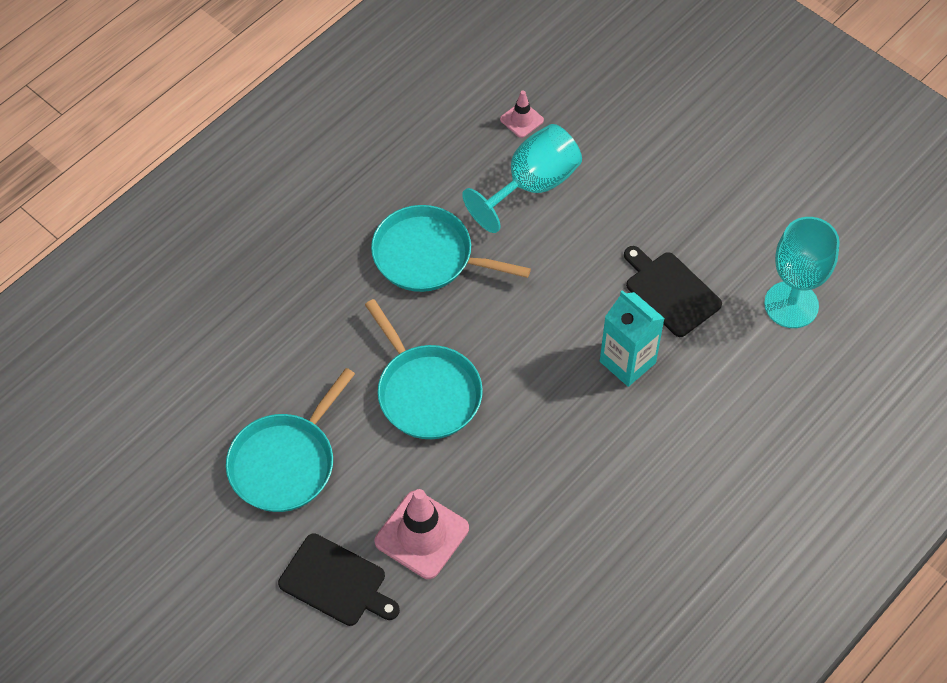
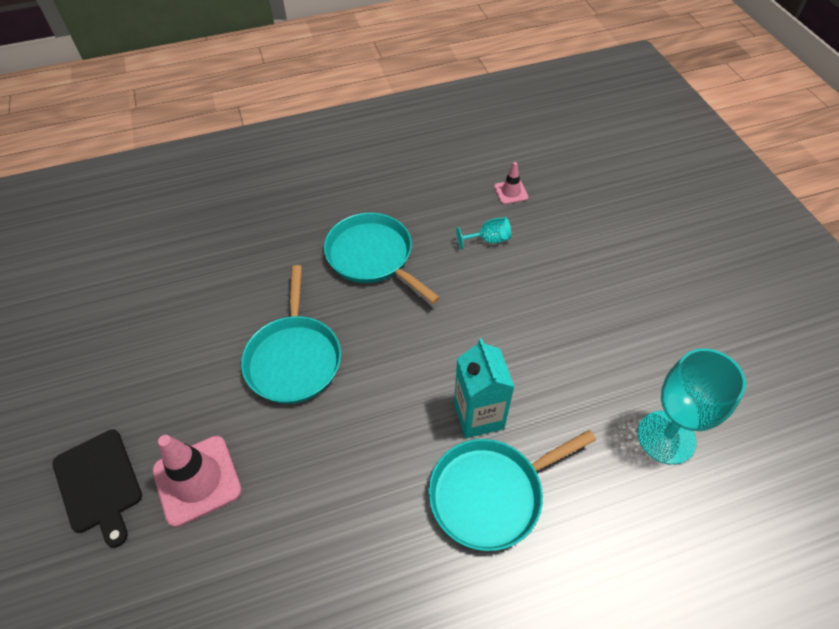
camera: 30 degrees right, 5 degrees down
turquoise pan [226,368,355,512] -> turquoise pan moved to [428,430,596,551]
turquoise goblet [462,124,582,233] -> turquoise goblet [456,217,511,250], size x0.49
black cutting board [624,246,722,337] -> none

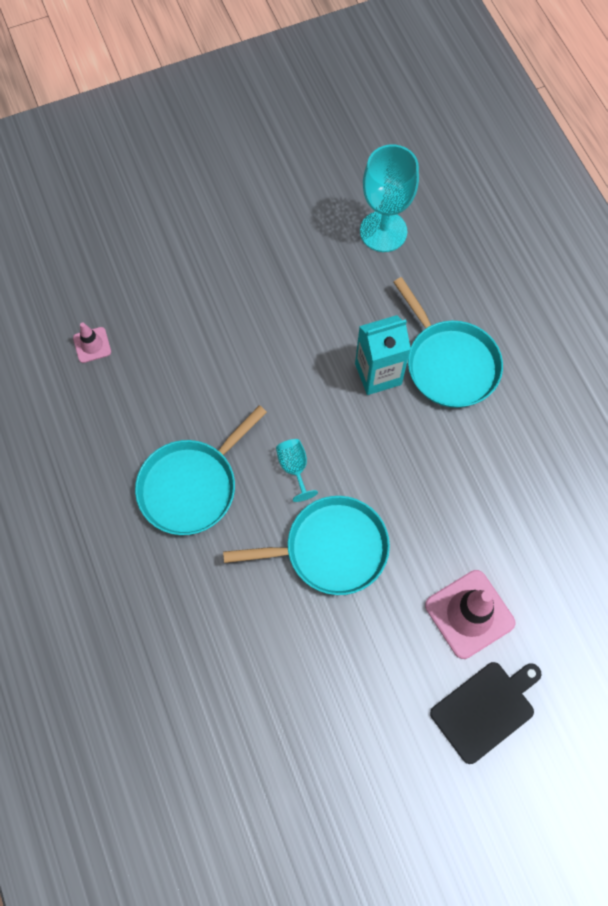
camera: 95 degrees left, 15 degrees up
turquoise goblet [456,217,511,250] -> turquoise goblet moved to [276,439,318,502]

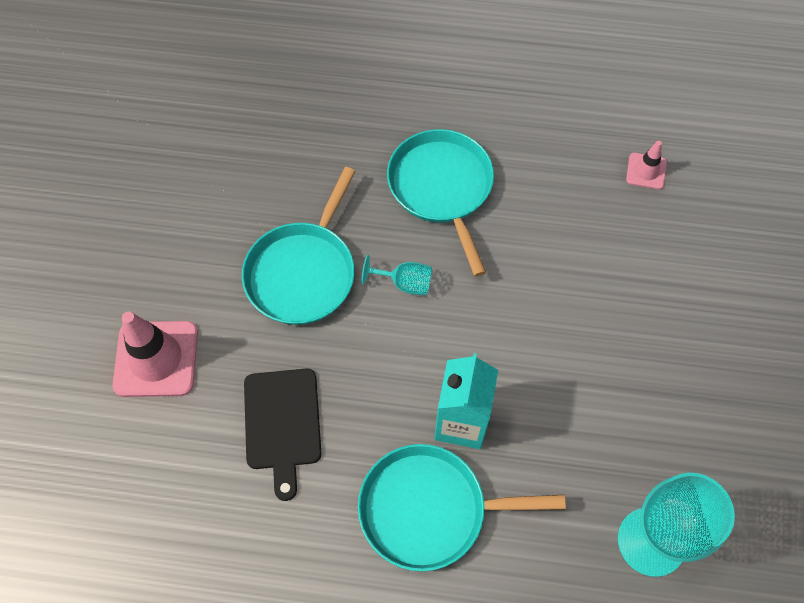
camera: 120 degrees right, 5 degrees down
black cutting board [430,662,542,764] -> black cutting board moved to [244,368,321,501]

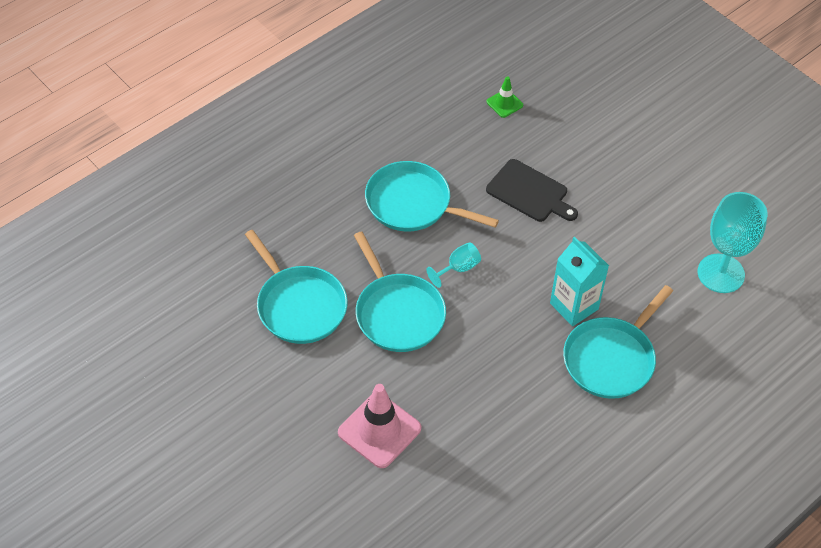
camera: 50 degrees left, 10 degrees down
black cutting board [244,368,321,501] -> black cutting board moved to [486,159,578,222]
pink traffic cone [626,141,667,190] -> green traffic cone [486,76,523,118]
none -> turquoise pan [245,230,348,344]

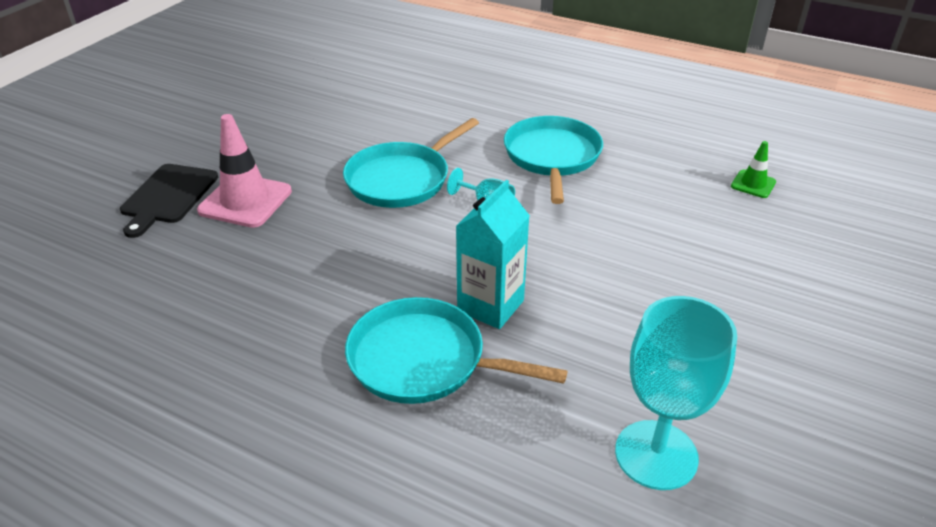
camera: 70 degrees right, 15 degrees down
turquoise pan [245,230,348,344] -> none
black cutting board [486,159,578,222] -> black cutting board moved to [120,164,218,238]

